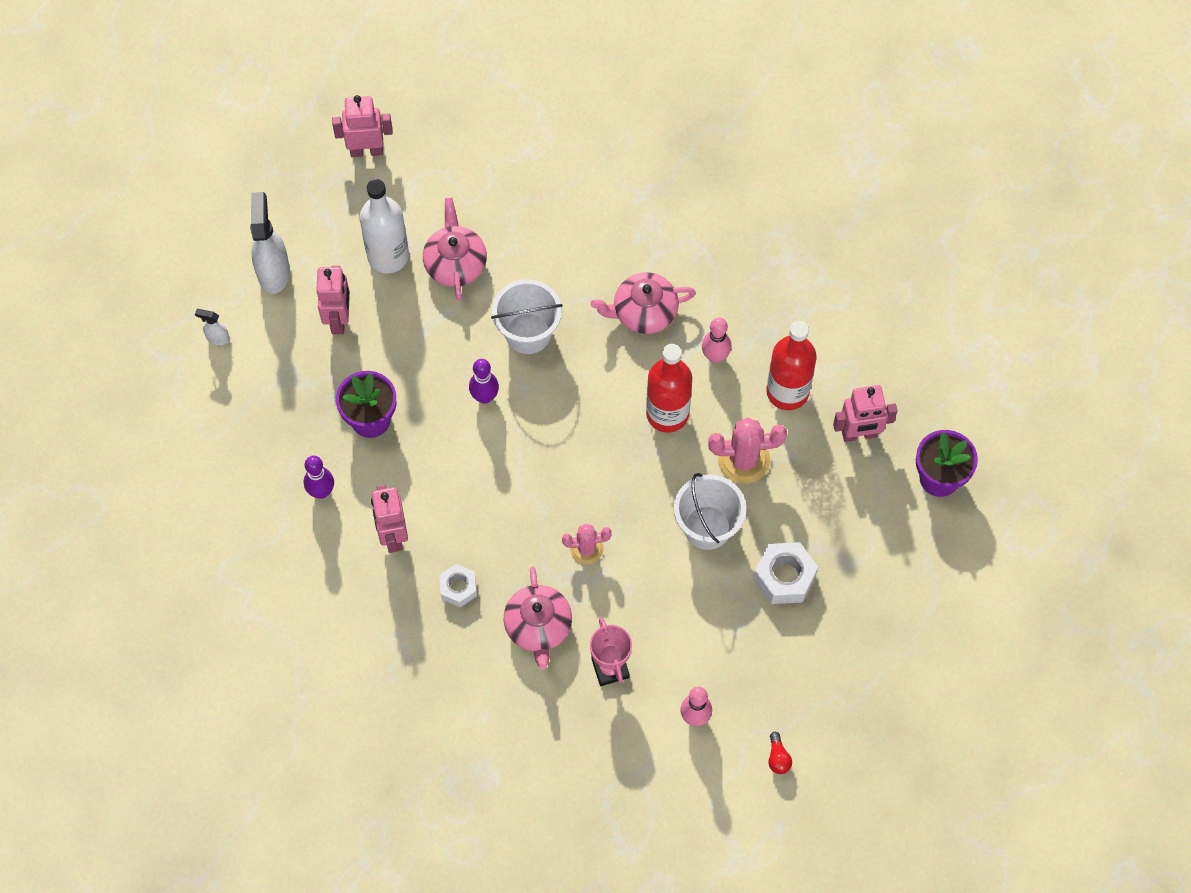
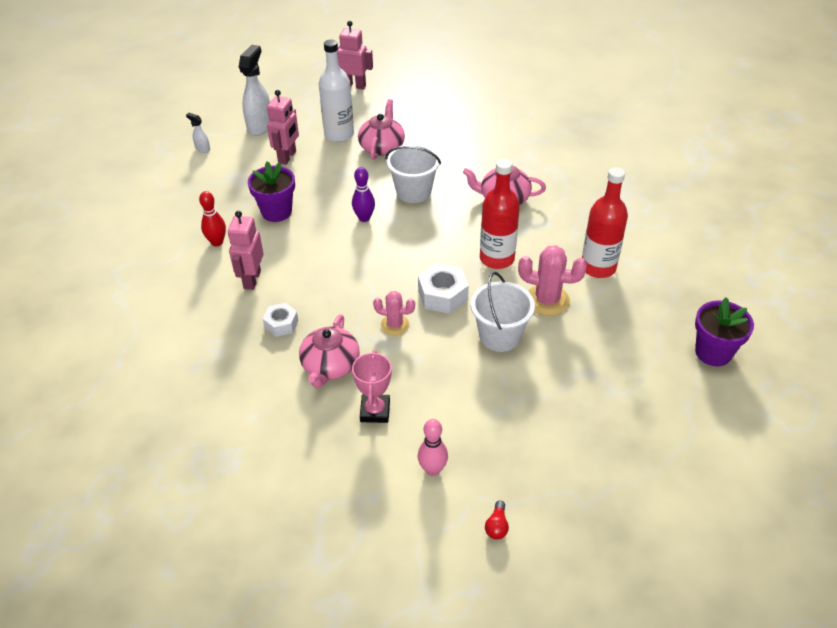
camera: 20 degrees right, 20 degrees down
purple bowling pin [304,456,334,499] -> red bowling pin [199,191,226,246]
pink bowling pin [702,317,731,363] -> none
white nut [753,542,818,604] -> white nut moved to [418,263,469,314]
pink robot [833,385,897,442] -> none

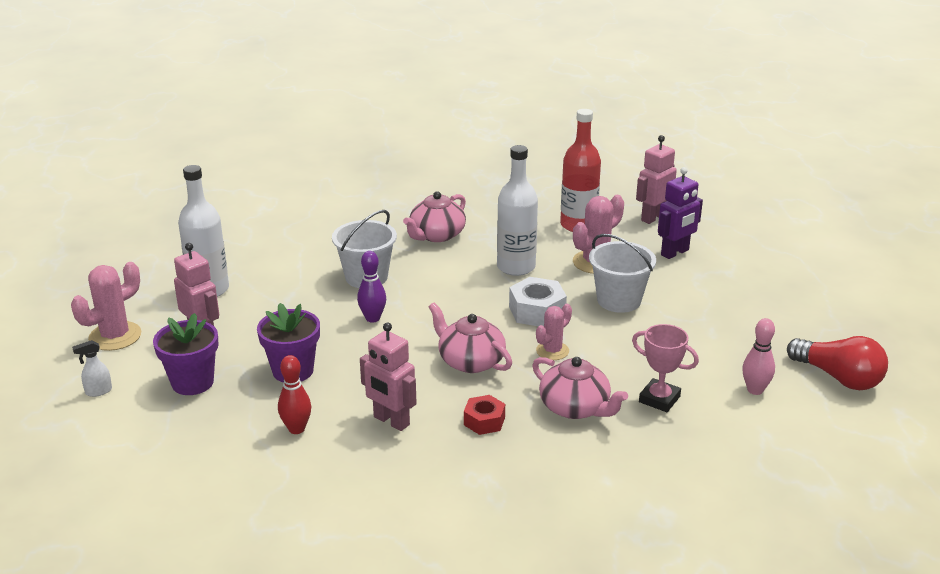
camera: 60 degrees left, 15 degrees down
white spray bottle [239,45,270,136] -> pink cactus [71,262,141,351]
white nut [263,303,298,337] -> red nut [464,395,505,435]
pink robot [337,21,373,89] -> pink robot moved to [636,135,677,224]
pink teapot [358,99,405,160] -> pink teapot moved to [429,302,512,373]
red bottle [480,159,520,269] -> white bottle [497,145,538,276]
red light bulb [485,501,509,539] -> red light bulb [787,336,888,390], size x2.31
purple flower pot [695,297,754,366] -> purple flower pot moved to [153,313,219,395]
none -> purple robot [658,167,703,259]

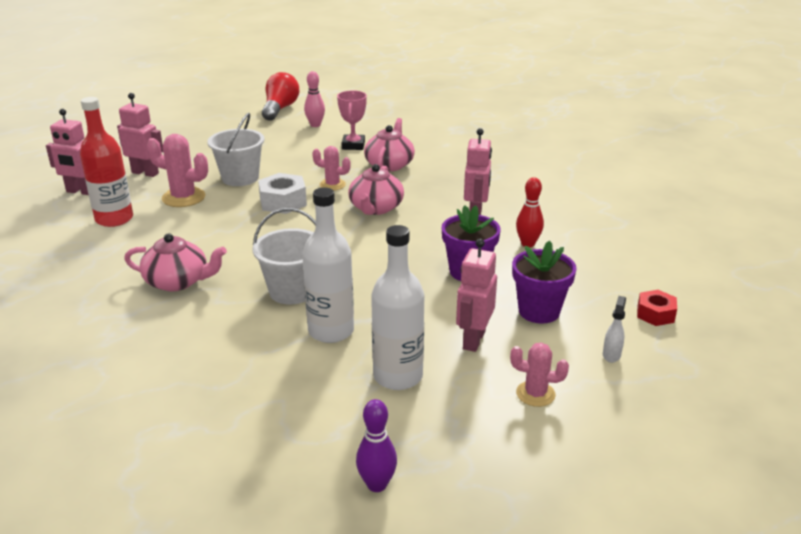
camera: 120 degrees left, 0 degrees up
pink cactus [71,262,141,351] -> pink cactus [510,343,569,407], size x0.63
white spray bottle [72,340,112,397] -> white spray bottle turned 105 degrees counterclockwise [603,296,626,363]
purple bowling pin [357,251,386,322] -> purple bowling pin moved to [356,399,397,492]
red nut [464,395,505,435] -> red nut moved to [637,290,677,326]
white bottle [497,145,538,276] -> white bottle moved to [302,187,354,343]
purple robot [658,167,703,259] -> pink robot [117,93,163,177]

